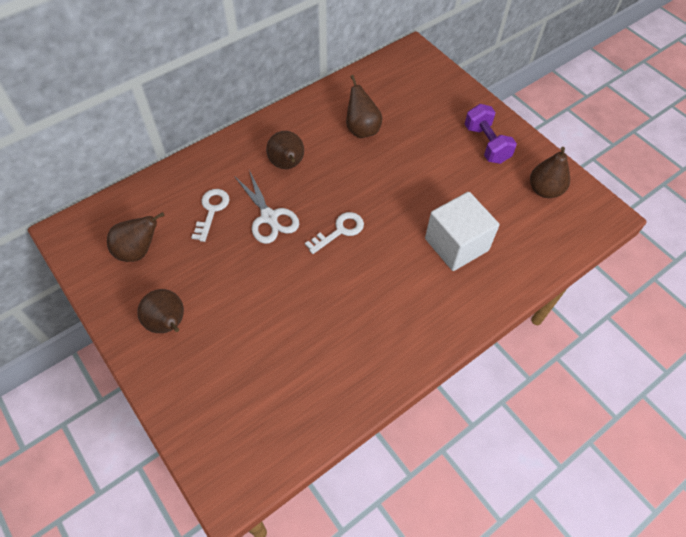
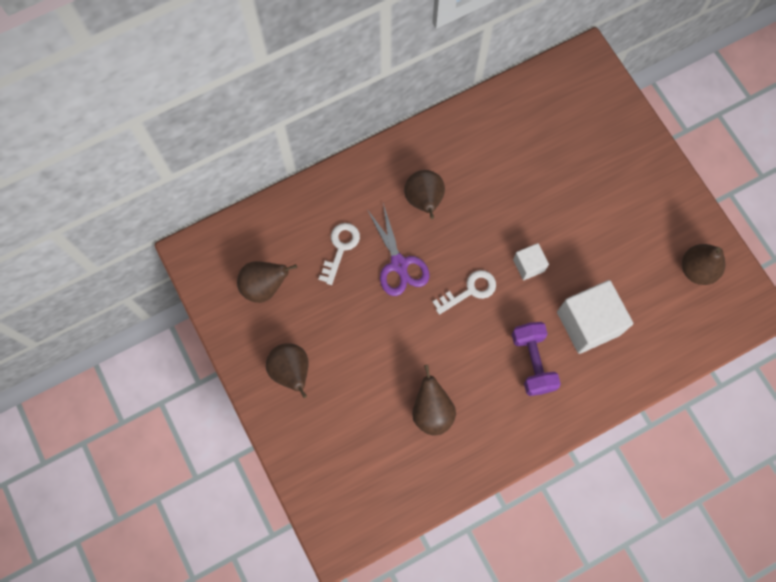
camera: 10 degrees right, 15 degrees up
white scissors [234,170,299,244] -> purple scissors [367,203,429,296]
brown pear [346,75,382,138] -> brown pear moved to [412,365,456,435]
purple dumbbell [465,104,517,164] -> purple dumbbell moved to [512,322,561,396]
none -> white cube [513,243,549,280]

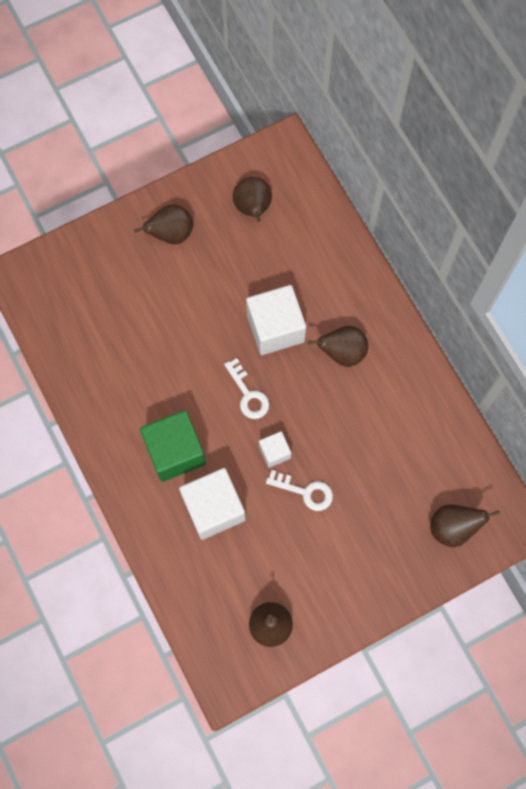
camera: 90 degrees right, 0 degrees up
white key [318,223,360,285] -> white key moved to [266,470,333,511]
purple scissors [367,203,429,296] -> white cube [246,285,306,355]
brown pear [412,365,456,435] -> brown pear moved to [430,505,500,547]
purple dumbbell [512,322,561,396] -> green cube [140,410,206,482]

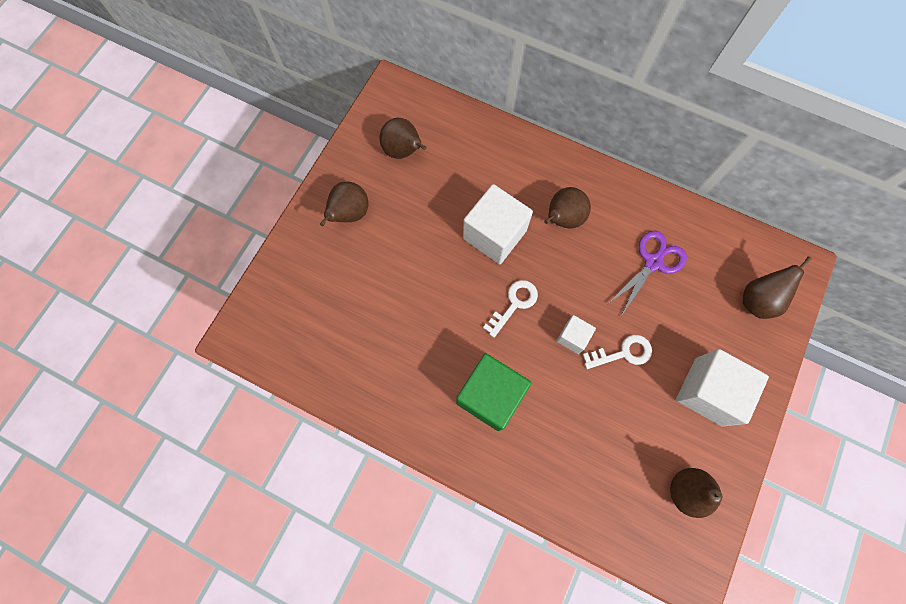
camera: 35 degrees left, 0 degrees up
white cube [179,468,246,540] -> white cube moved to [676,349,769,426]
white key [224,358,269,419] -> white key turned 75 degrees counterclockwise [483,280,538,338]
none -> purple scissors [609,231,687,316]

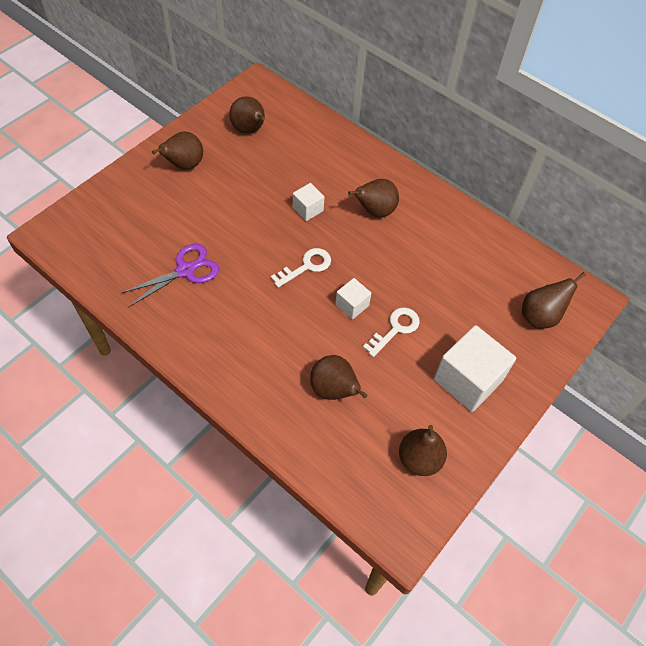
camera: 10 degrees right, 15 degrees down
green cube [456,354,531,431] -> none
white cube [463,184,533,264] -> white cube [293,183,324,221], size x0.51
white key [582,335,652,369] -> white key turned 45 degrees counterclockwise [363,307,420,357]
purple scissors [609,231,687,316] -> purple scissors moved to [121,243,219,307]
none -> brown pear [310,355,367,400]

